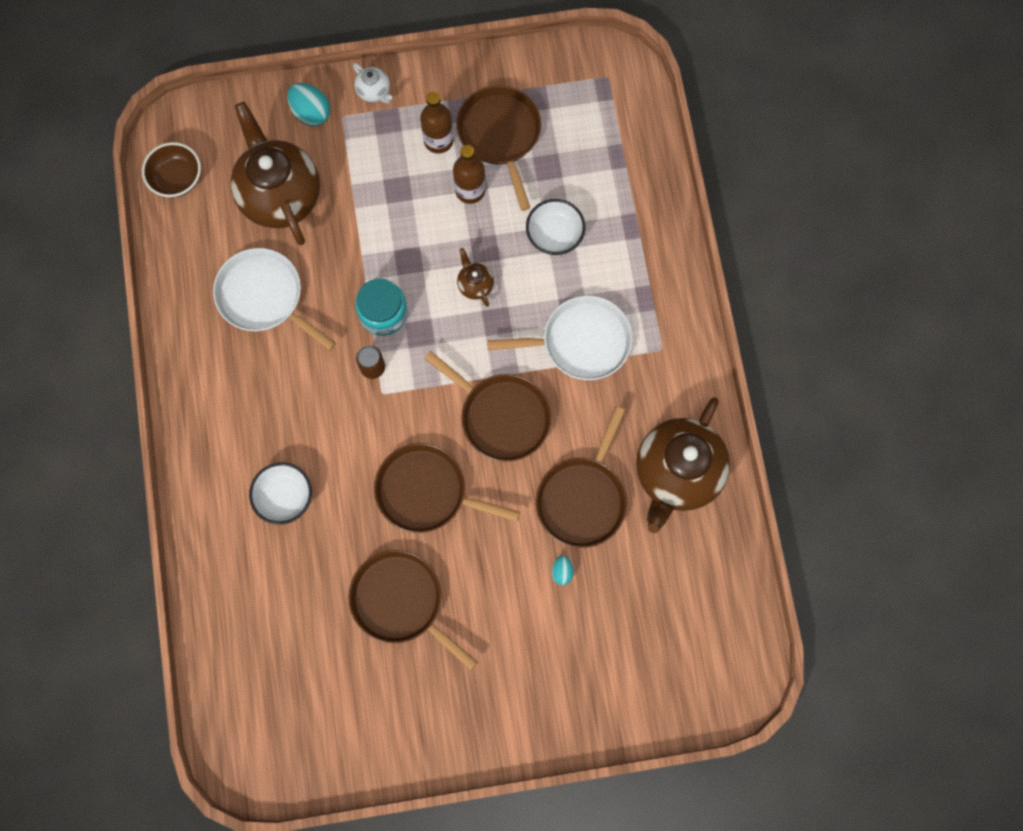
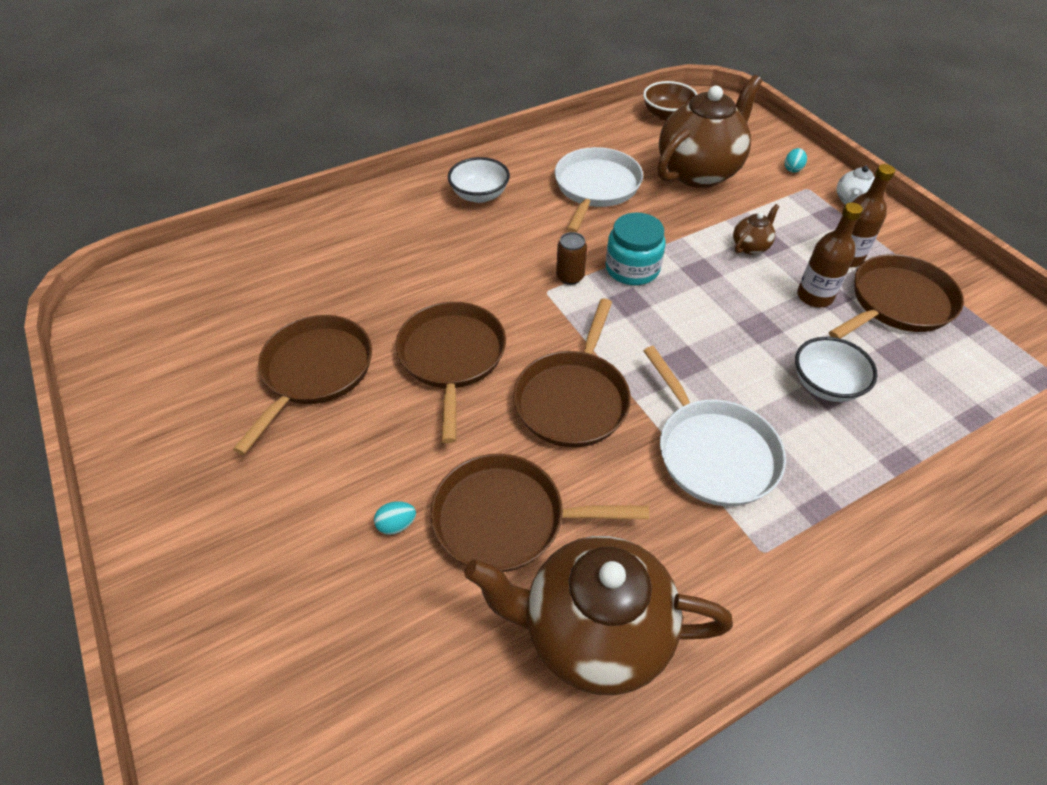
camera: 70 degrees right, 25 degrees down
white bowl [249,463,312,525] -> white bowl moved to [448,157,510,203]
turquoise egg [287,83,330,126] -> turquoise egg [785,148,807,173], size x0.56
brown teapot [457,248,494,307] -> brown teapot moved to [733,204,780,255]

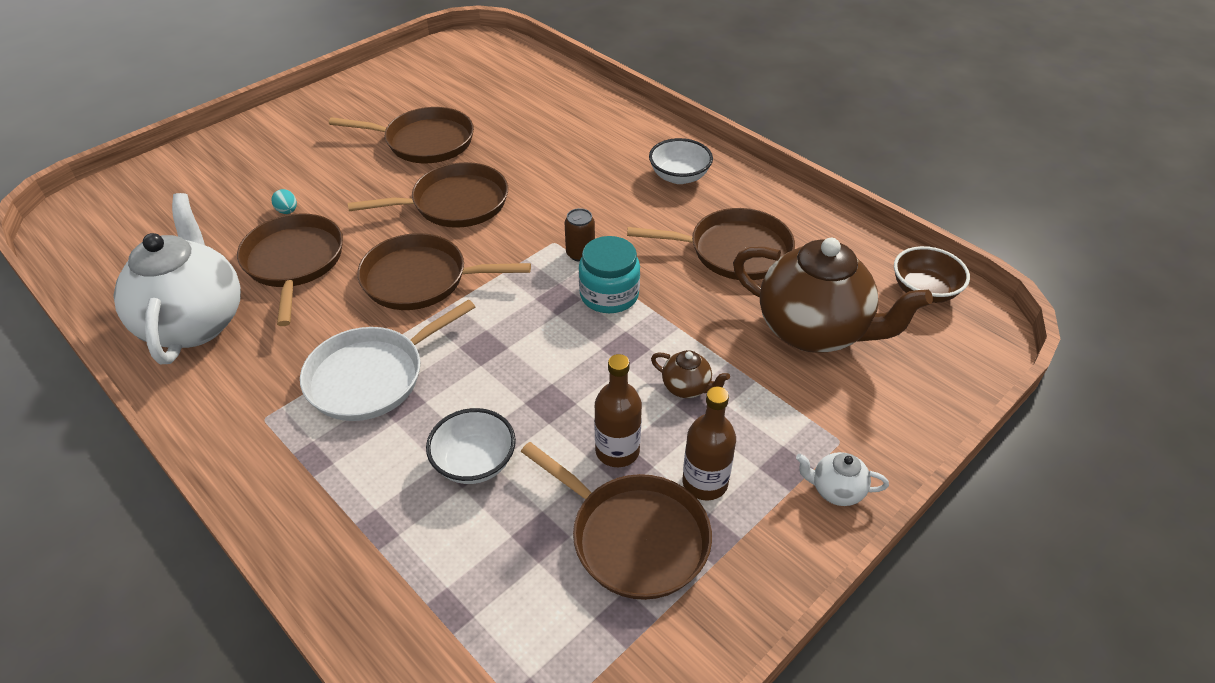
camera: 75 degrees right, 5 degrees down
brown teapot [464,536,733,695] -> white teapot [113,193,241,364]
white pan [555,147,643,233] -> brown pan [627,208,795,280]
turquoise egg [785,148,807,173] -> none

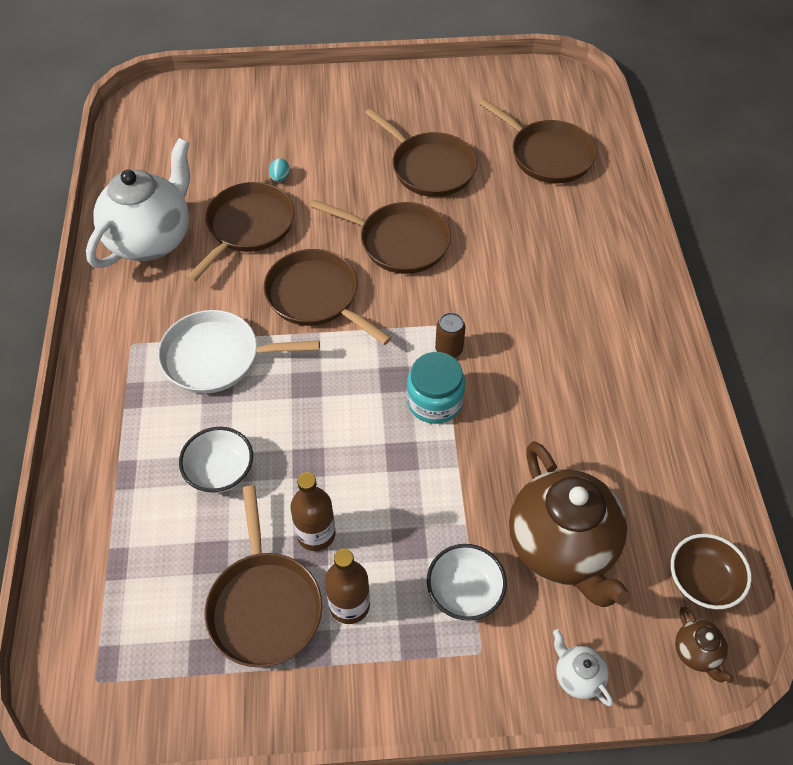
camera: 40 degrees right, 10 degrees up
brown pan [627,208,795,280] -> brown pan moved to [479,98,597,183]
white bowl [649,138,713,184] -> white bowl moved to [427,544,507,621]
brown teapot [651,350,730,398] -> brown teapot moved to [675,607,734,683]
white teapot [796,452,889,506] -> white teapot moved to [553,629,613,706]

